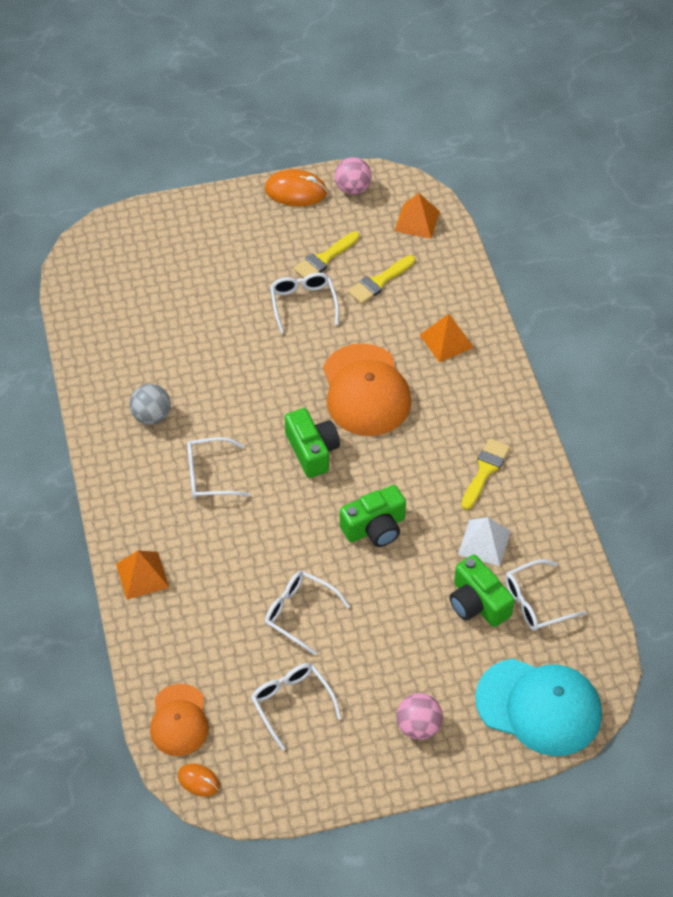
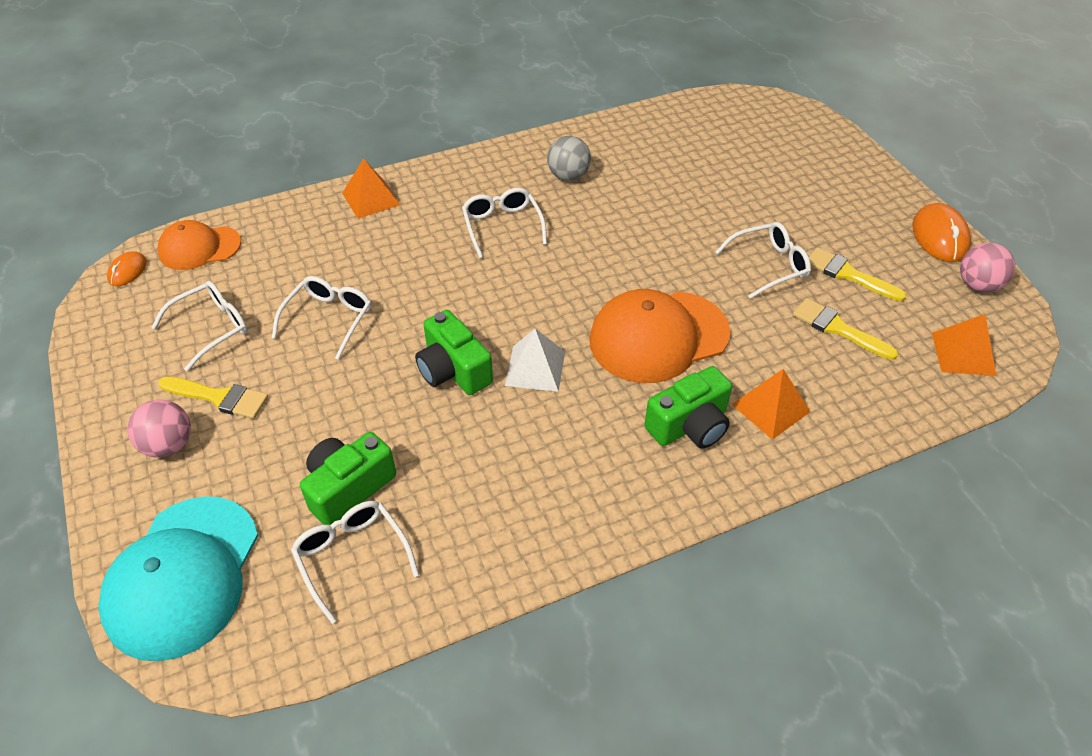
camera: 80 degrees right, 5 degrees down
green camera [285,408,340,478] -> green camera moved to [644,366,732,449]
white pyramid [458,517,511,566] -> white pyramid moved to [505,329,565,392]
yellow brush [461,438,510,510] -> yellow brush moved to [158,377,268,419]

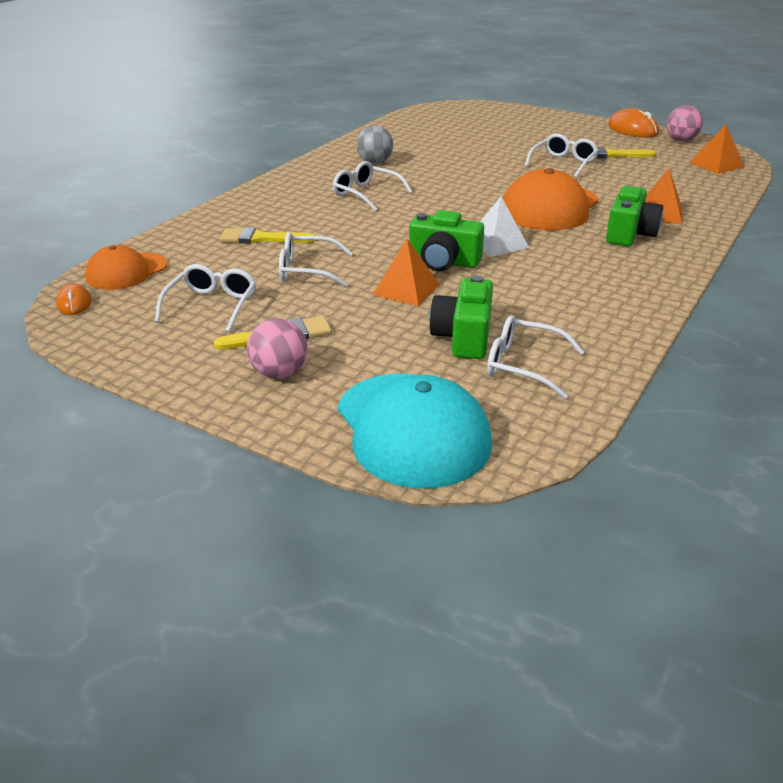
camera: 35 degrees left, 15 degrees down
white glasses [272,276,371,360] -> white glasses turned 75 degrees counterclockwise [279,232,353,287]
orange pyramid [342,158,400,219] -> orange pyramid moved to [373,239,440,306]
yellow brush [793,298,898,360] -> yellow brush moved to [220,227,315,244]

